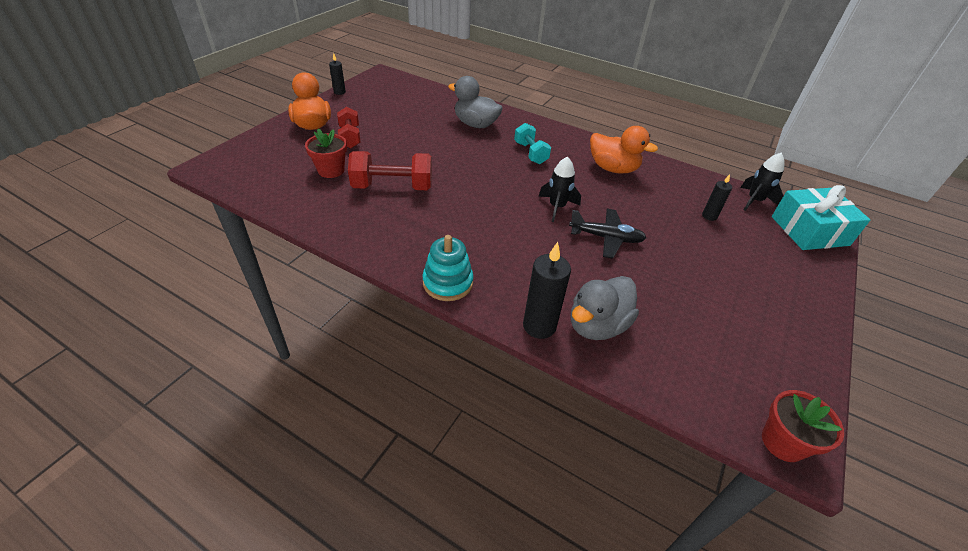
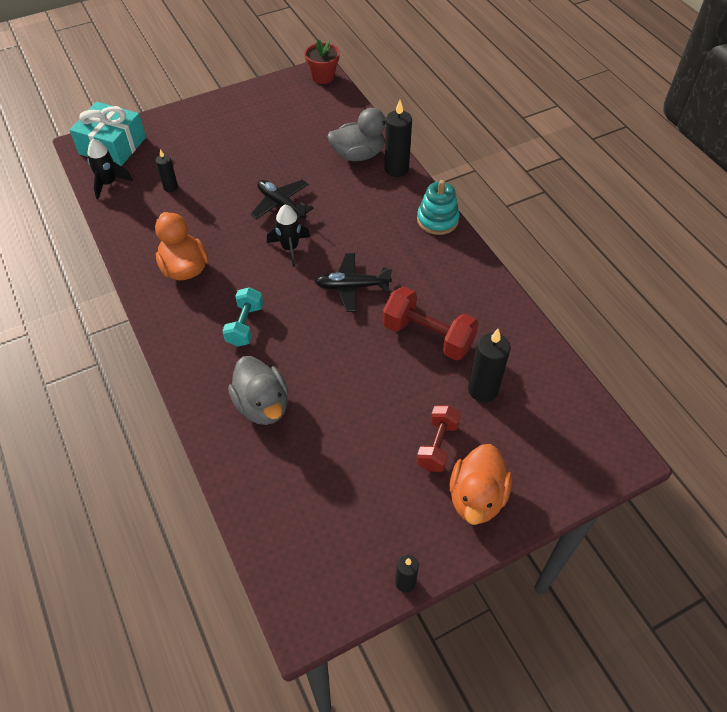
camera: 145 degrees left, 10 degrees up
red flower pot [305,129,347,178] -> black candle [468,329,510,402]
none -> black plane [315,253,392,312]

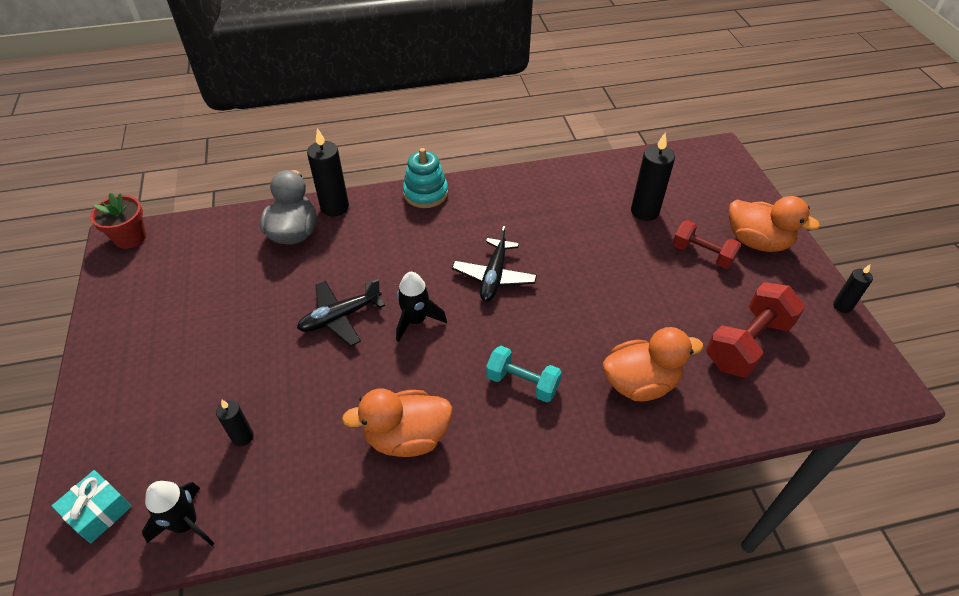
camera: 75 degrees left, 5 degrees down
turquoise gift [70,102,146,166] -> turquoise gift [52,470,132,543], size x0.56
grey duck [228,356,288,425] -> orange duck [603,327,704,401]
red dumbbell [382,287,479,361] -> red dumbbell moved to [706,282,805,378]

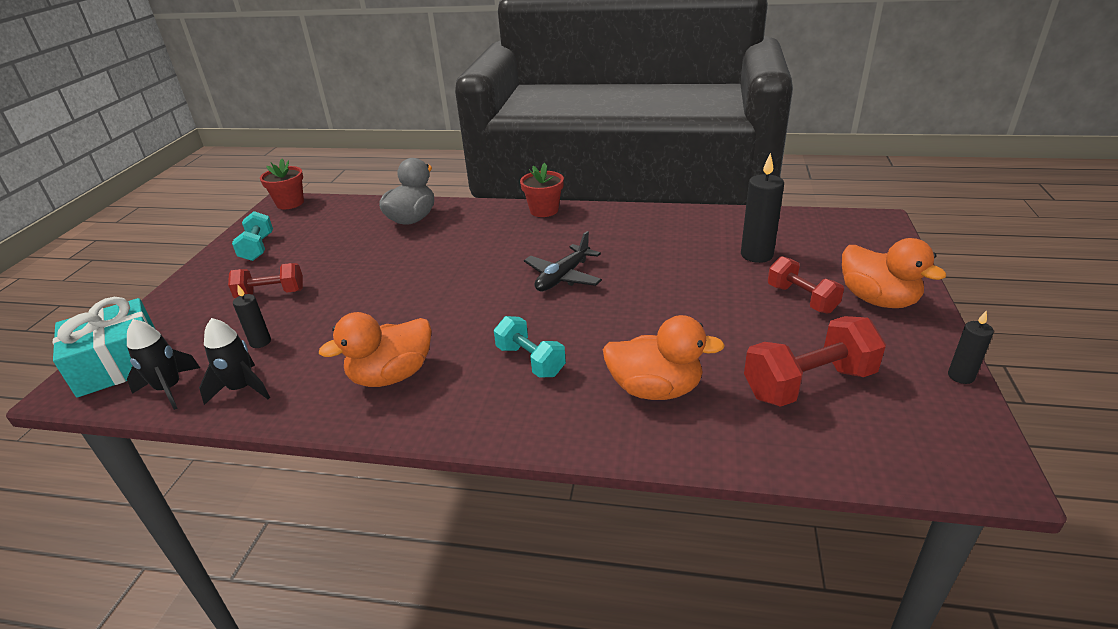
camera: 25 degrees right, 15 degrees down
turquoise gift [52,470,132,543] -> turquoise gift [53,297,155,398], size x1.77
black plane [297,279,385,346] -> none
black candle [307,128,349,216] -> none
orange duck [342,388,453,457] -> orange duck turned 45 degrees counterclockwise [319,312,432,387]
black rocket [396,272,447,342] -> black rocket moved to [199,318,270,405]
turquoise stacking toy [403,148,448,208] -> red flower pot [520,163,564,217]
none -> red dumbbell [228,263,303,298]
none -> turquoise dumbbell [232,211,273,261]

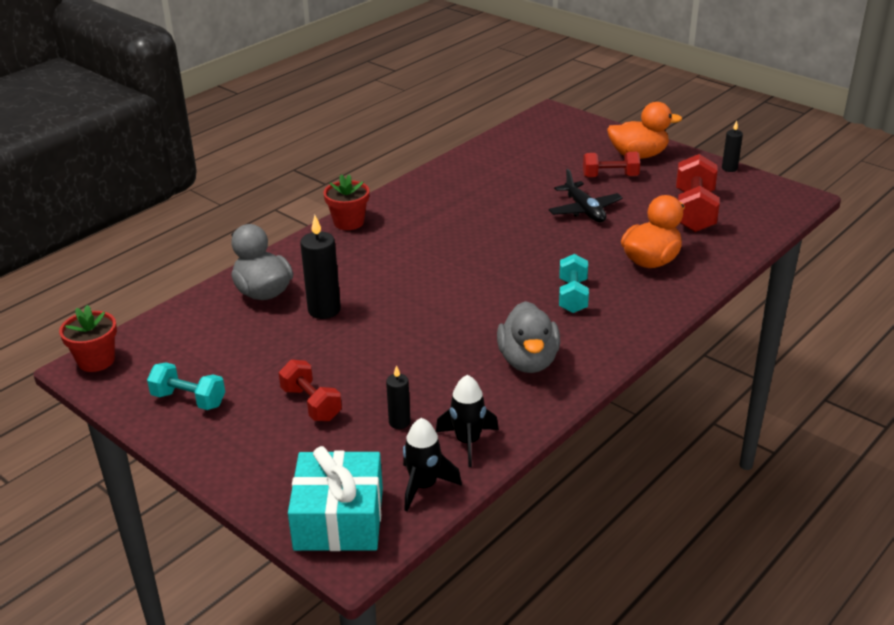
camera: 60 degrees left, 0 degrees up
red dumbbell [228,263,303,298] -> red dumbbell turned 60 degrees counterclockwise [279,359,342,421]
orange duck [319,312,432,387] -> grey duck [497,301,560,373]
turquoise dumbbell [494,316,566,378] -> turquoise dumbbell turned 75 degrees counterclockwise [559,254,589,313]
black plane [524,231,602,291] -> black plane moved to [549,169,623,222]
black candle [741,153,784,263] -> black candle moved to [300,215,341,319]

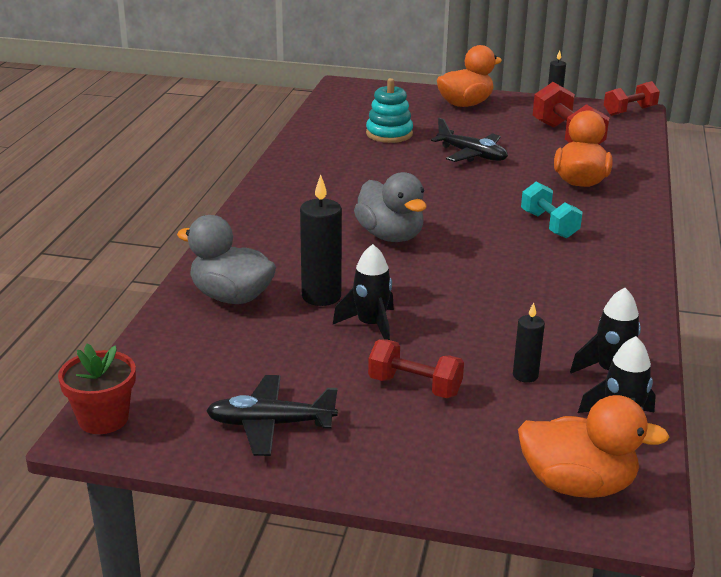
camera: 30 degrees left, 5 degrees down
turquoise dumbbell [147,362,225,410] -> black plane [206,375,338,456]
turquoise gift [288,446,383,551] -> orange duck [518,395,670,498]
red flower pot [323,174,369,230] -> none
grey duck [497,301,560,373] -> grey duck moved to [354,172,427,242]
red dumbbell [583,152,640,178] -> red dumbbell moved to [604,81,660,116]
none -> black rocket [333,244,394,340]
none -> turquoise stacking toy [366,78,413,143]

